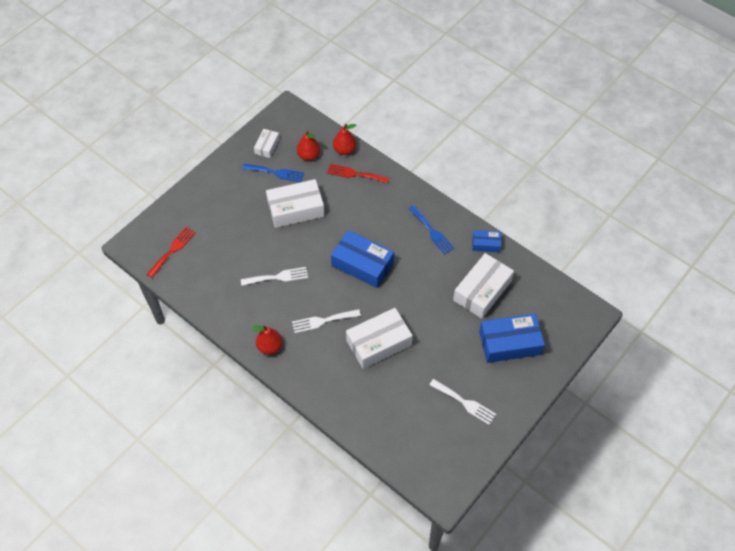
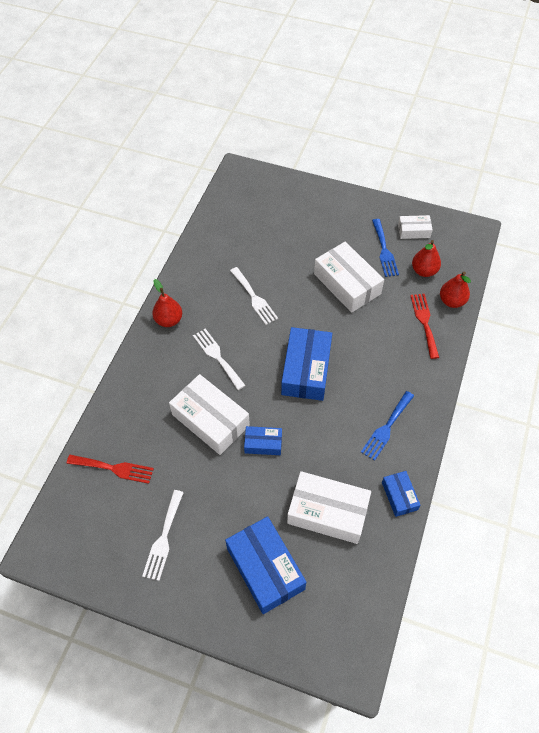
camera: 70 degrees right, 0 degrees up
red fork [147,227,196,278] -> red fork moved to [67,455,154,484]
none -> blue box [244,426,282,455]

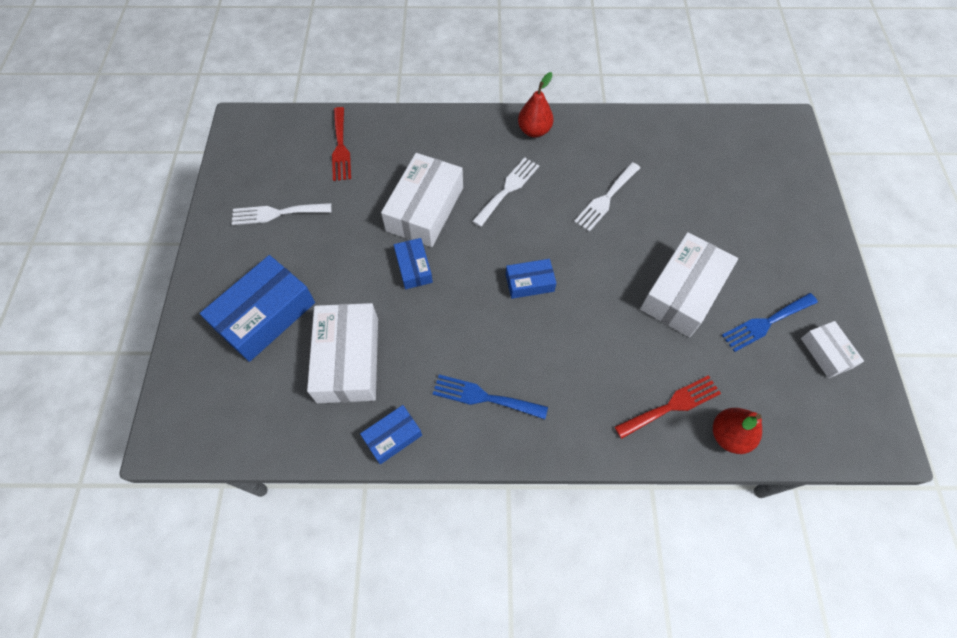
camera: 70 degrees right, 5 degrees up
blue box [281,327,332,401] -> blue box [506,259,556,299], size x0.53
red pear [412,240,441,277] -> none

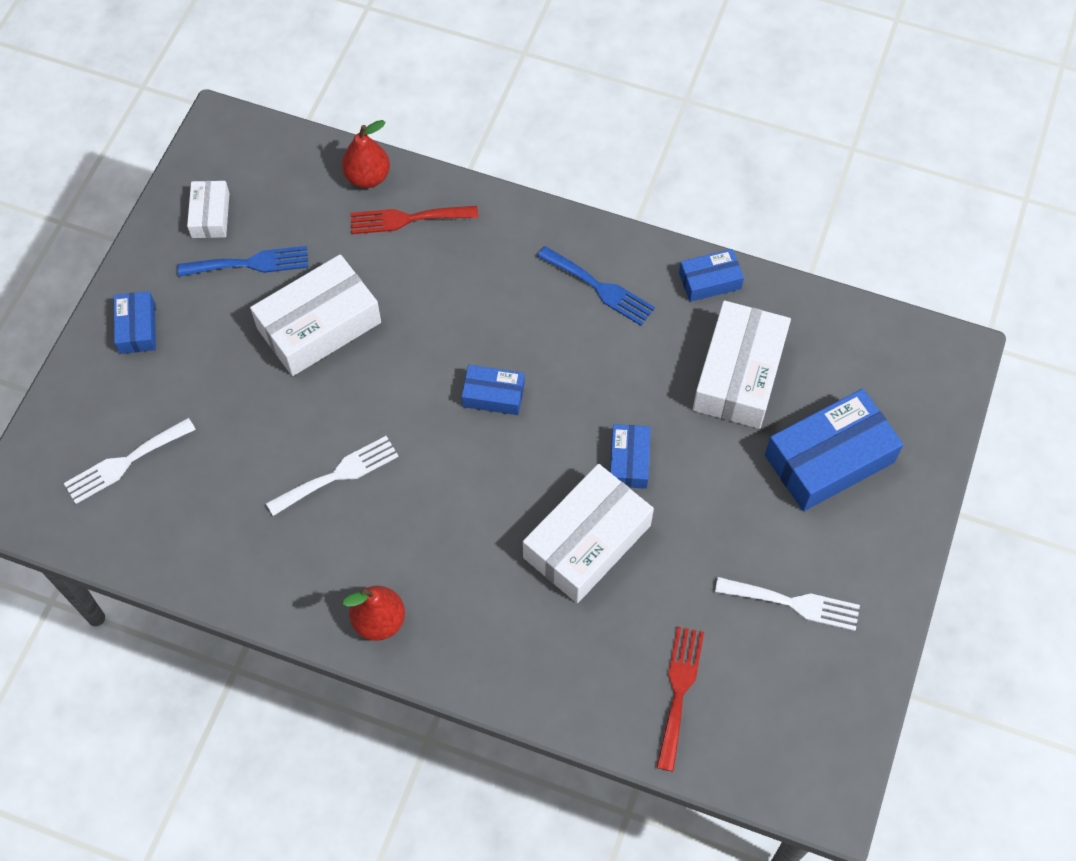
camera: 160 degrees left, 0 degrees up
white fork [472,158,539,227] -> white fork moved to [64,418,196,504]
none -> blue box [114,291,156,354]

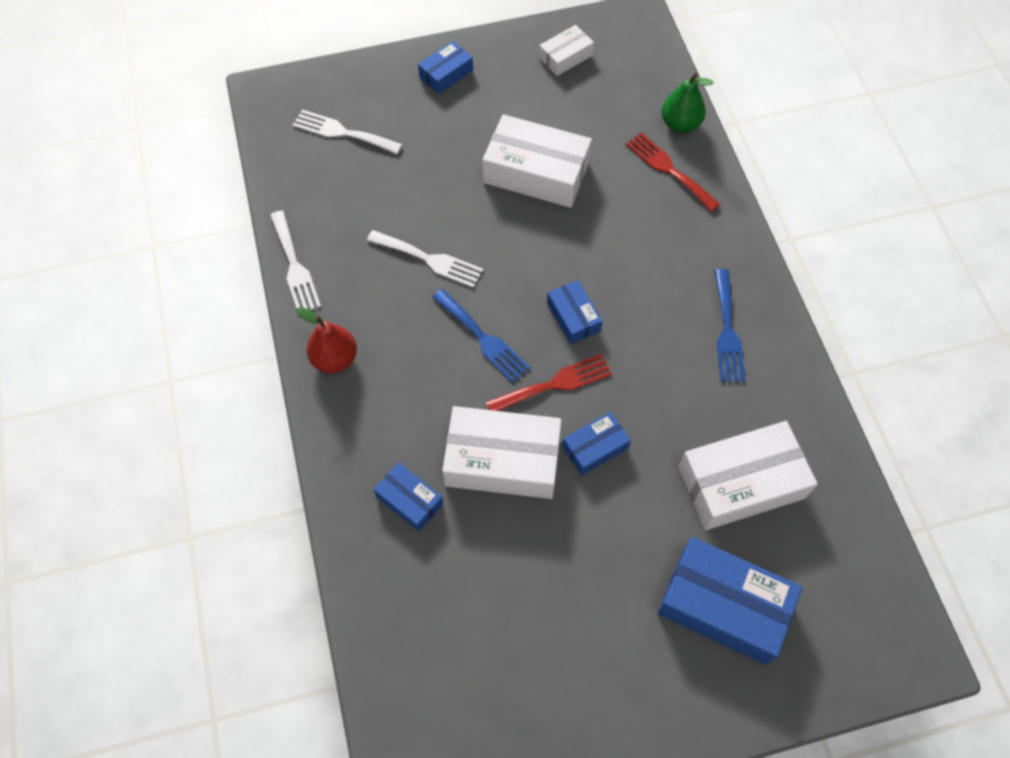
camera: 55 degrees right, 0 degrees up
blue fork [177,246,309,277] -> blue fork moved to [432,289,531,383]
red pear [341,120,390,188] -> green pear [661,72,713,133]
red fork [656,626,704,772] -> red fork moved to [486,354,612,411]
blue box [679,249,744,302] -> blue box moved to [373,462,443,531]
white fork [715,577,860,631] -> white fork moved to [270,211,321,310]

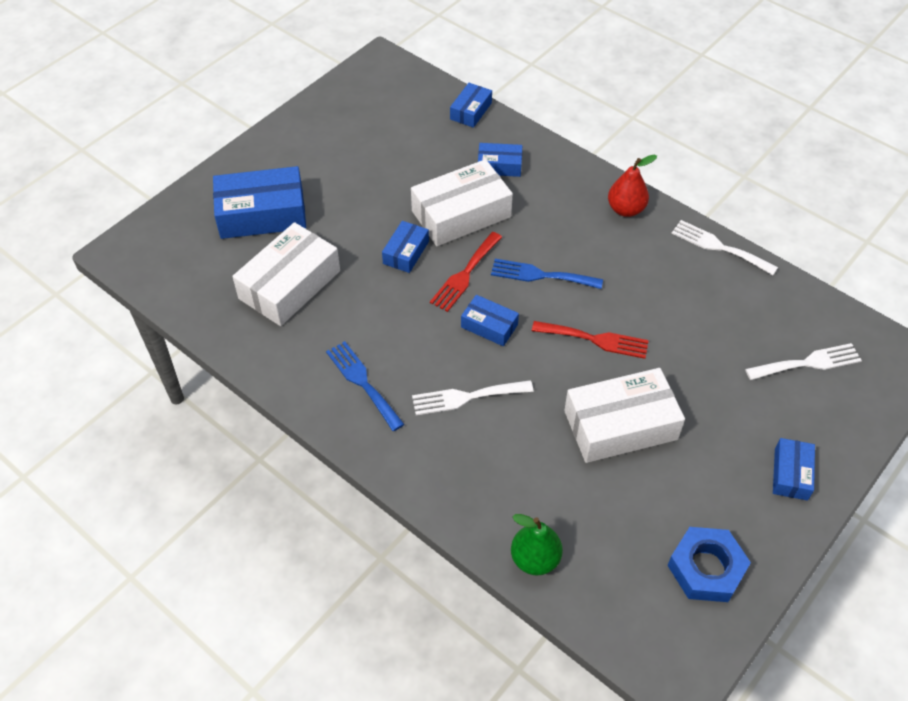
camera: 145 degrees right, 10 degrees down
white fork [367,230,483,288] -> white fork moved to [412,380,534,415]
white box [539,25,594,76] -> blue nut [667,527,751,602]
red fork [626,132,721,212] -> red fork moved to [532,321,649,359]
none -> blue box [450,83,492,128]

